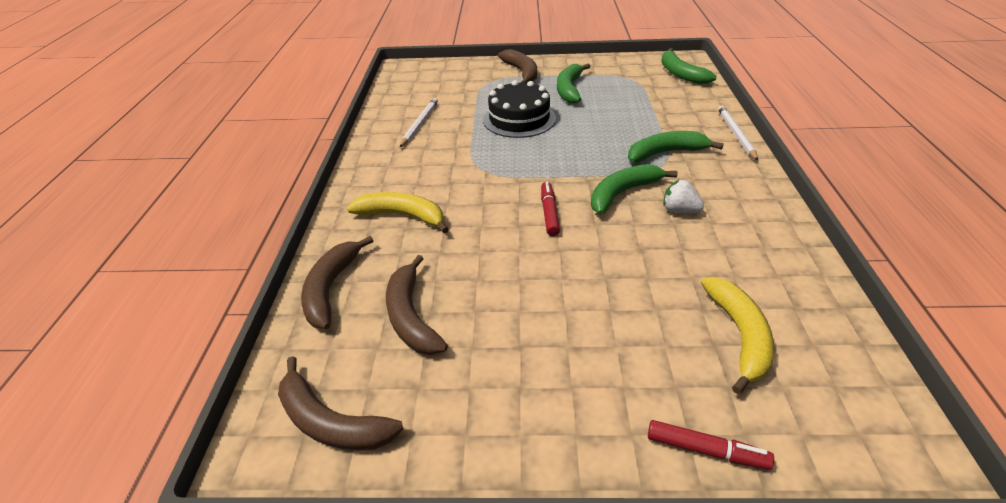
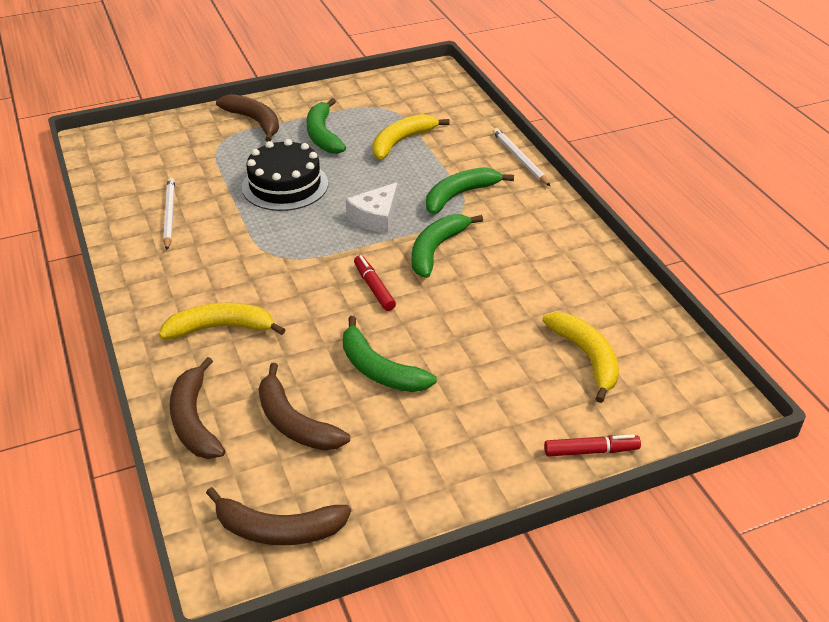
camera: 25 degrees left, 0 degrees up
green banana [661,48,717,84] -> green banana moved to [343,316,437,392]
white strawberry [663,180,704,213] -> none
none -> white cheese [346,182,398,234]
none -> yellow banana [372,114,449,160]

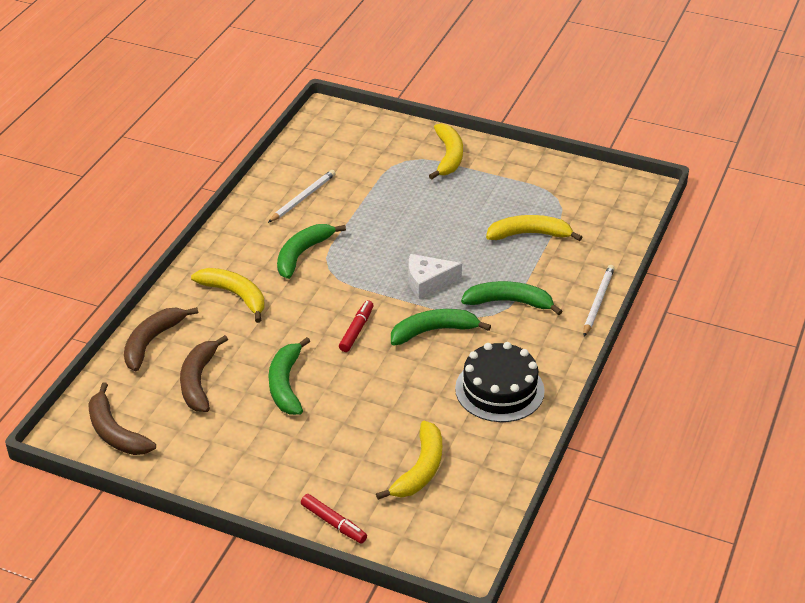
camera: 45 degrees right, 0 degrees up
brown banana [216,94,279,142] -> yellow banana [429,123,463,179]
black cake [242,139,328,211] -> black cake moved to [455,342,545,422]
green banana [306,98,346,154] -> green banana moved to [277,224,346,279]

